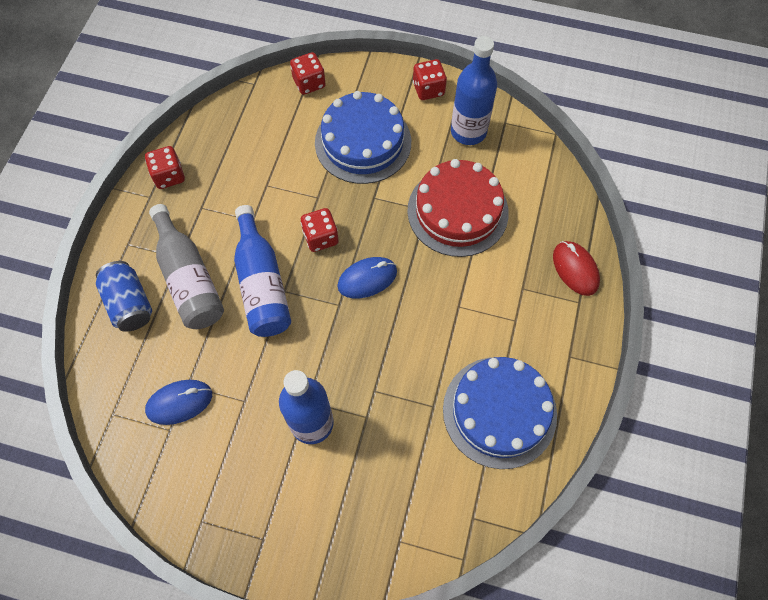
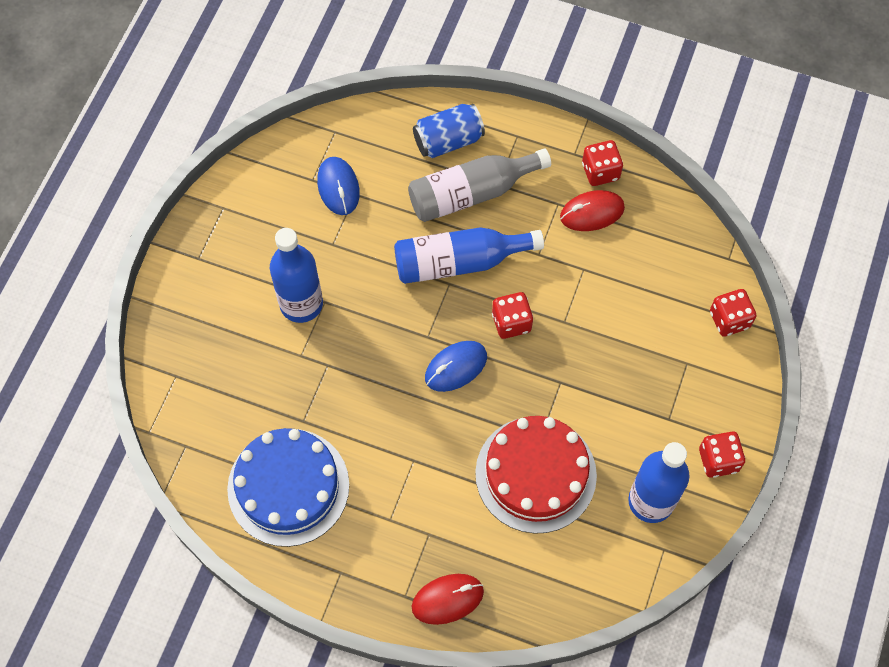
camera: 95 degrees right, 0 degrees up
blue cake [315,91,411,184] -> none
blue mouse [337,257,397,299] -> blue mouse turned 75 degrees clockwise [425,341,487,392]
none -> red mouse [560,190,625,231]

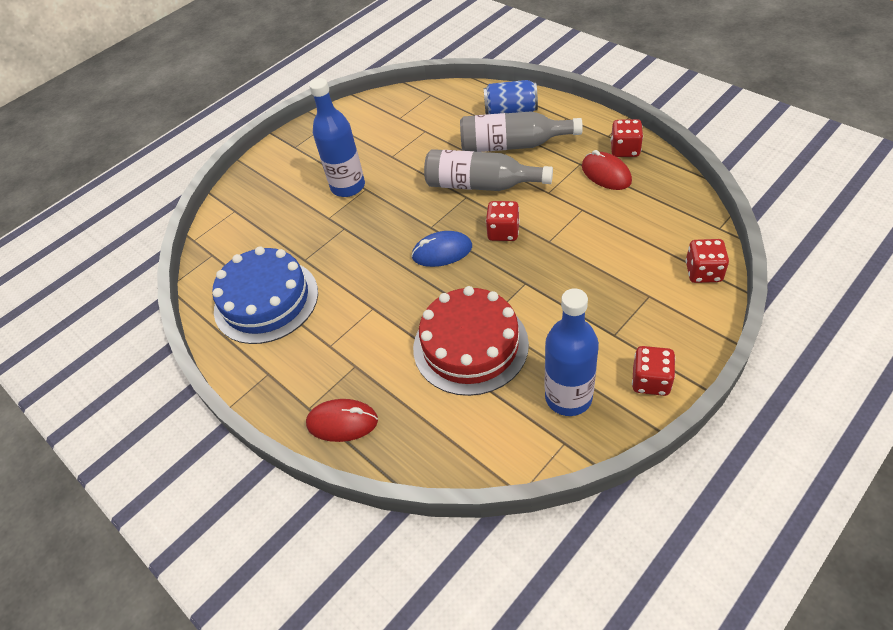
camera: 30 degrees right, 15 degrees down
blue mouse [317,157,360,215] -> none
blue bottle [394,227,544,284] -> grey bottle [424,149,553,191]
red mouse [560,190,625,231] -> red mouse turned 45 degrees clockwise [582,150,632,190]

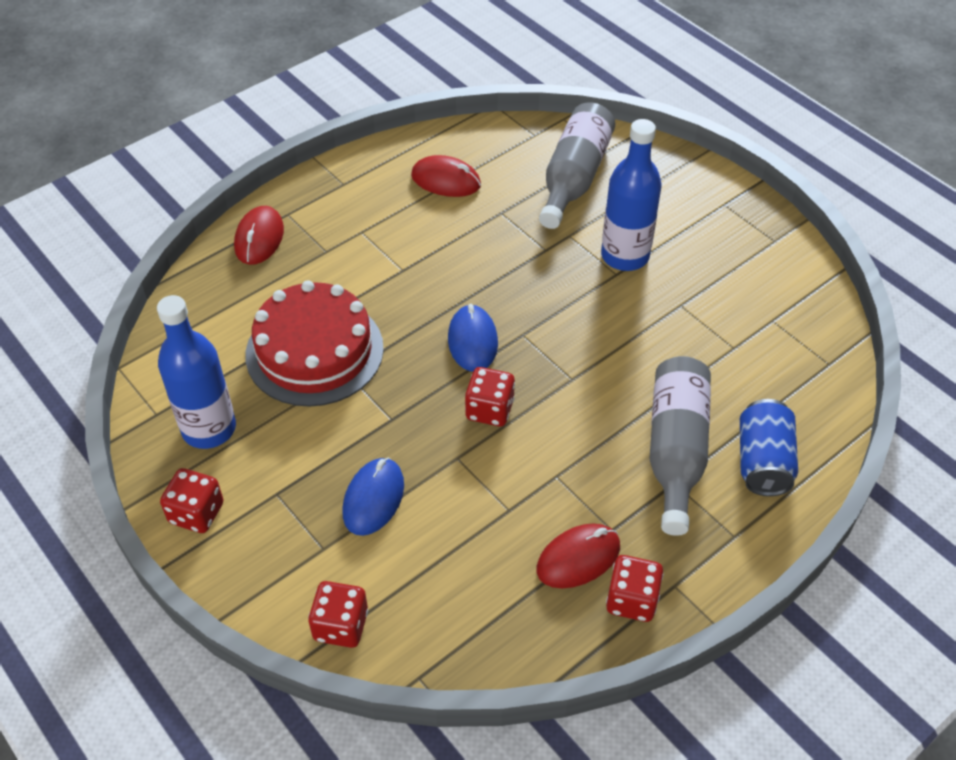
camera: 90 degrees right, 0 degrees up
blue cake [212,246,318,344] -> red mouse [411,155,481,197]
grey bottle [424,149,553,191] -> grey bottle moved to [539,102,615,229]
none -> blue mouse [342,458,404,536]

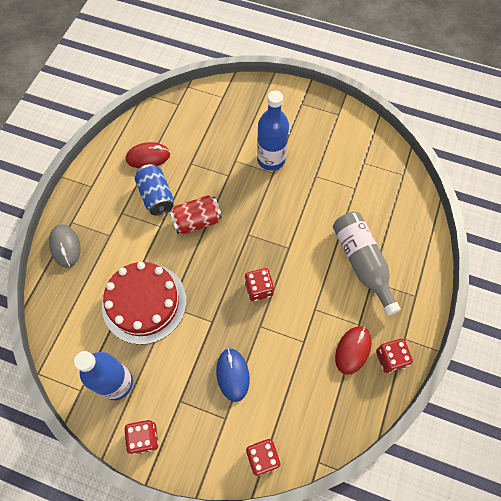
camera: 30 degrees left, 15 degrees up
red mouse [234,206,284,265] -> grey mouse [49,224,81,268]
blue mouse [448,304,498,372] -> none
grey bottle [539,102,615,229] -> none
blue can [740,399,798,496] -> blue can moved to [135,164,174,215]
none -> red can [169,195,222,234]

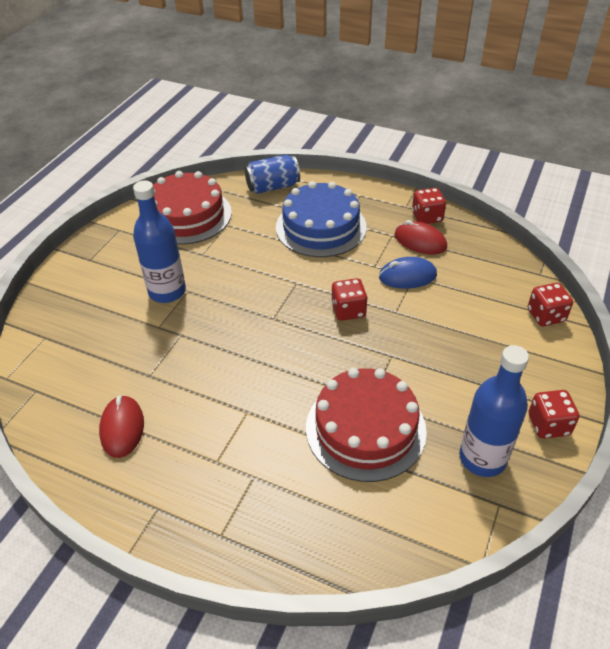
camera: 85 degrees left, 20 degrees down
grey mouse [49,224,81,268] -> none
blue can [135,164,174,215] -> blue can moved to [245,155,300,194]
red can [169,195,222,234] -> none
blue mouse [216,348,250,402] -> blue mouse moved to [379,257,437,289]
grey bottle [333,212,401,316] -> blue cake [276,181,367,257]
none -> red cake [153,171,232,245]

